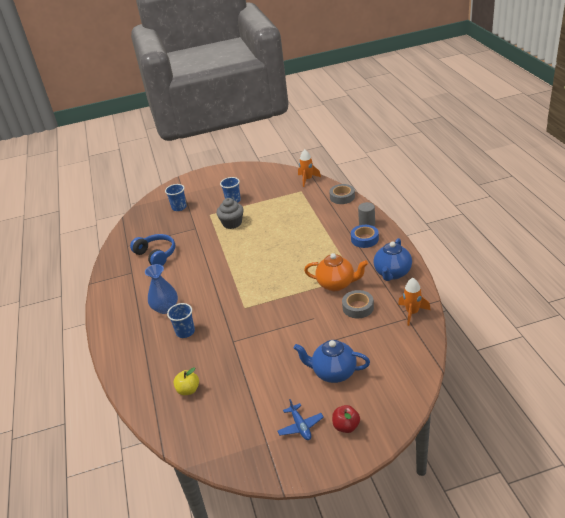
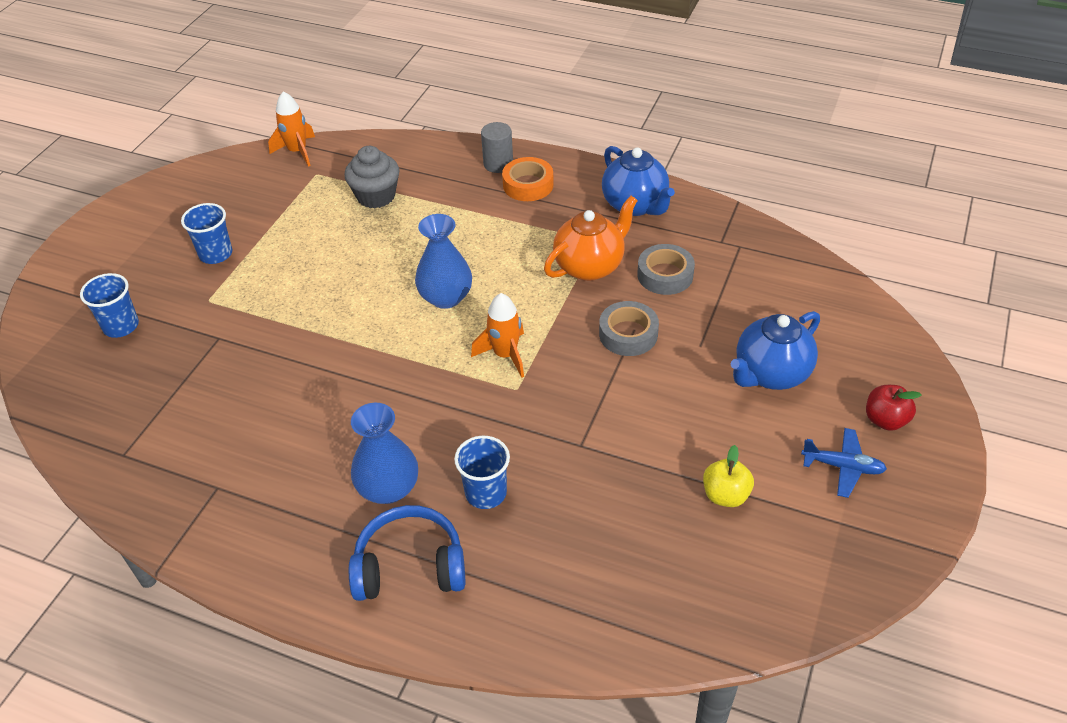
camera: 55 degrees left, 10 degrees up
blue headphones [130,234,175,266] -> blue headphones moved to [349,505,465,601]
yellow apple [173,367,199,395] -> yellow apple moved to [703,445,754,507]
grey cupcake [216,198,244,229] -> grey cupcake moved to [344,146,399,208]
grey tape [329,184,355,204] -> grey tape moved to [599,301,659,356]
blue tape [351,225,379,248] -> orange tape [502,157,554,201]
orange rocket [398,278,431,326] -> orange rocket moved to [471,293,524,378]
none -> blue vase [415,214,472,309]

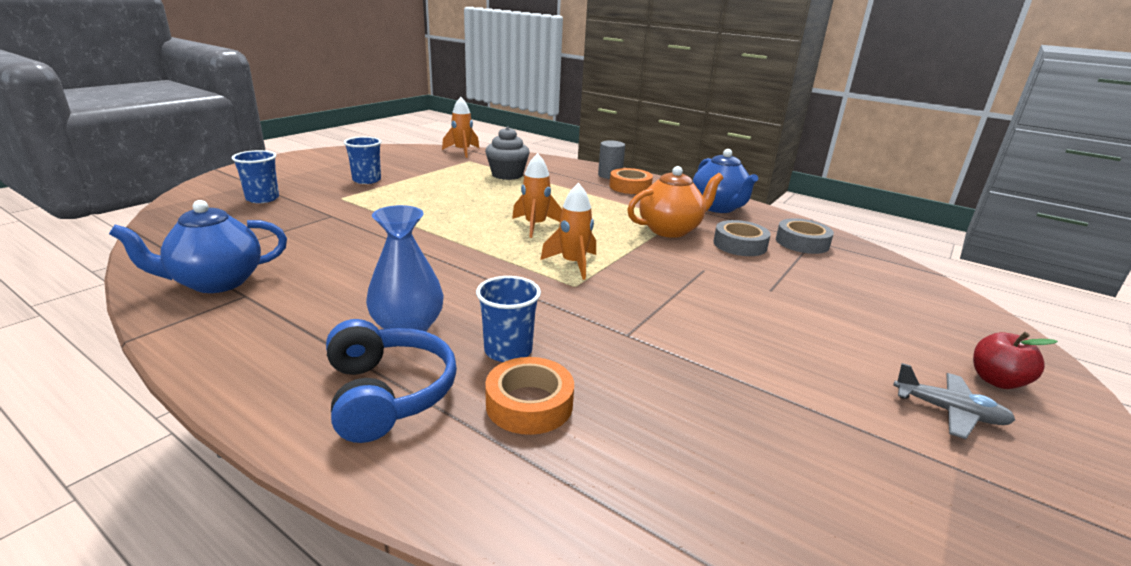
camera: 10 degrees right, 20 degrees down
blue headphones [349,505,465,601] -> blue headphones turned 60 degrees clockwise [326,319,457,443]
blue vase [415,214,472,309] -> orange rocket [512,153,562,238]
grey tape [599,301,659,356] -> grey tape moved to [776,218,834,254]
yellow apple [703,445,754,507] -> none
blue teapot [731,311,820,390] -> blue teapot moved to [109,200,287,293]
blue plane [801,428,887,498] -> grey plane [893,363,1015,439]
none -> orange tape [485,357,574,435]

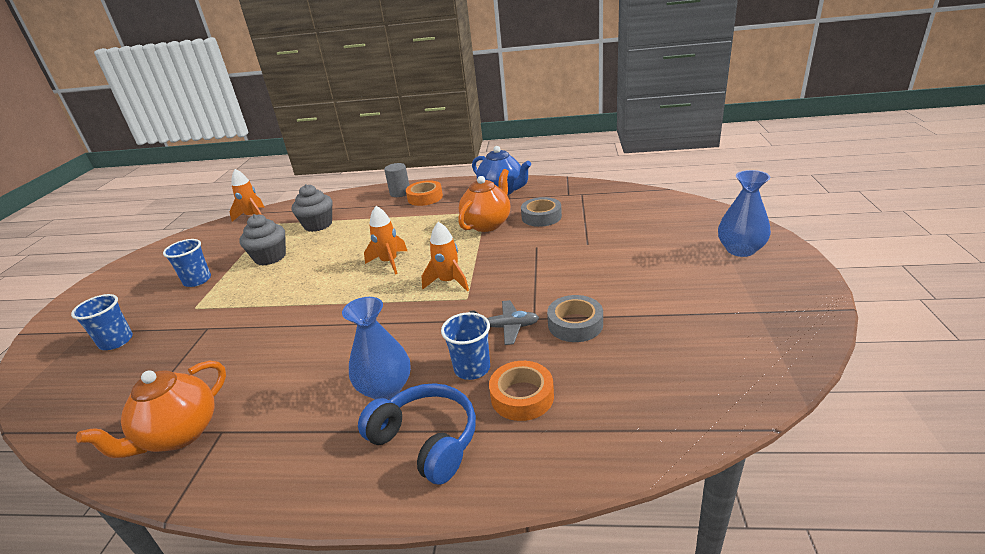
camera: 25 degrees left, 5 degrees up
blue teapot [109,200,287,293] -> orange teapot [76,361,226,458]
grey tape [776,218,834,254] -> grey tape moved to [547,295,603,342]
grey plane [893,363,1015,439] -> grey plane moved to [469,300,539,345]
red apple [973,332,1058,389] -> blue vase [718,170,771,257]
none -> grey cupcake [239,214,286,266]

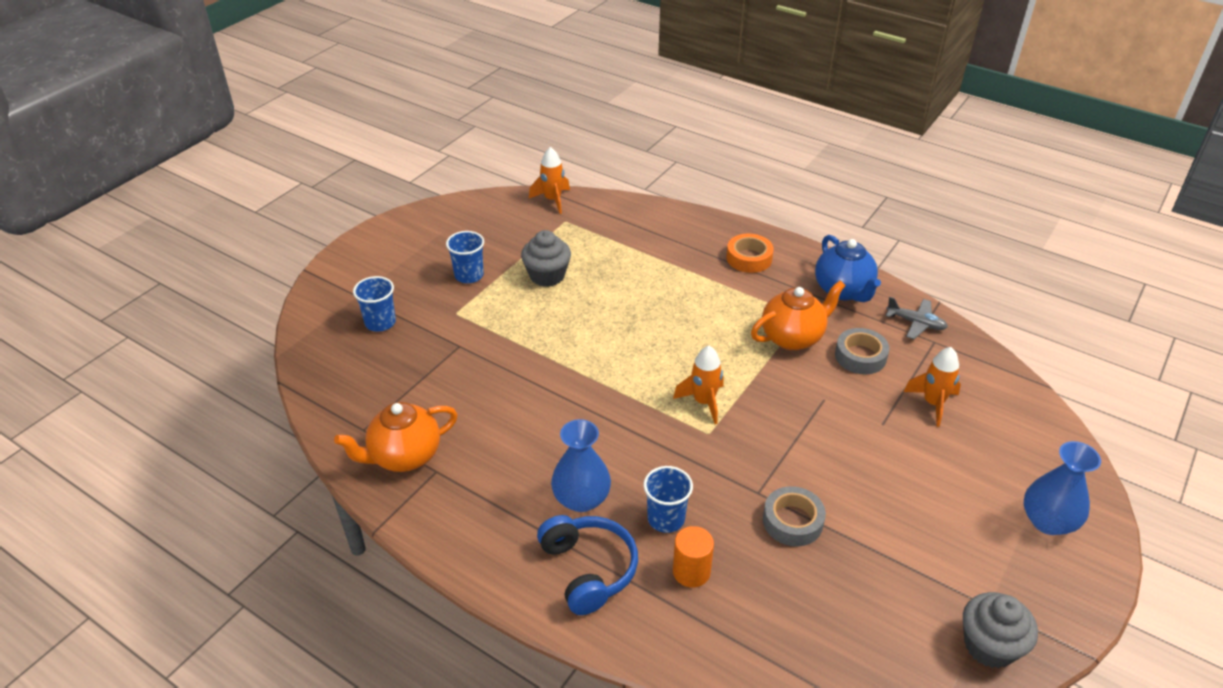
camera: 25 degrees right, 10 degrees up
grey cupcake [292,184,332,232] -> grey cupcake moved to [963,592,1038,668]
orange rocket [364,206,407,275] -> orange rocket moved to [903,347,961,427]
grey cylinder [384,163,409,197] -> none
grey plane [469,300,539,345] -> grey plane moved to [886,297,948,339]
orange tape [489,361,554,421] -> orange cylinder [673,526,714,588]

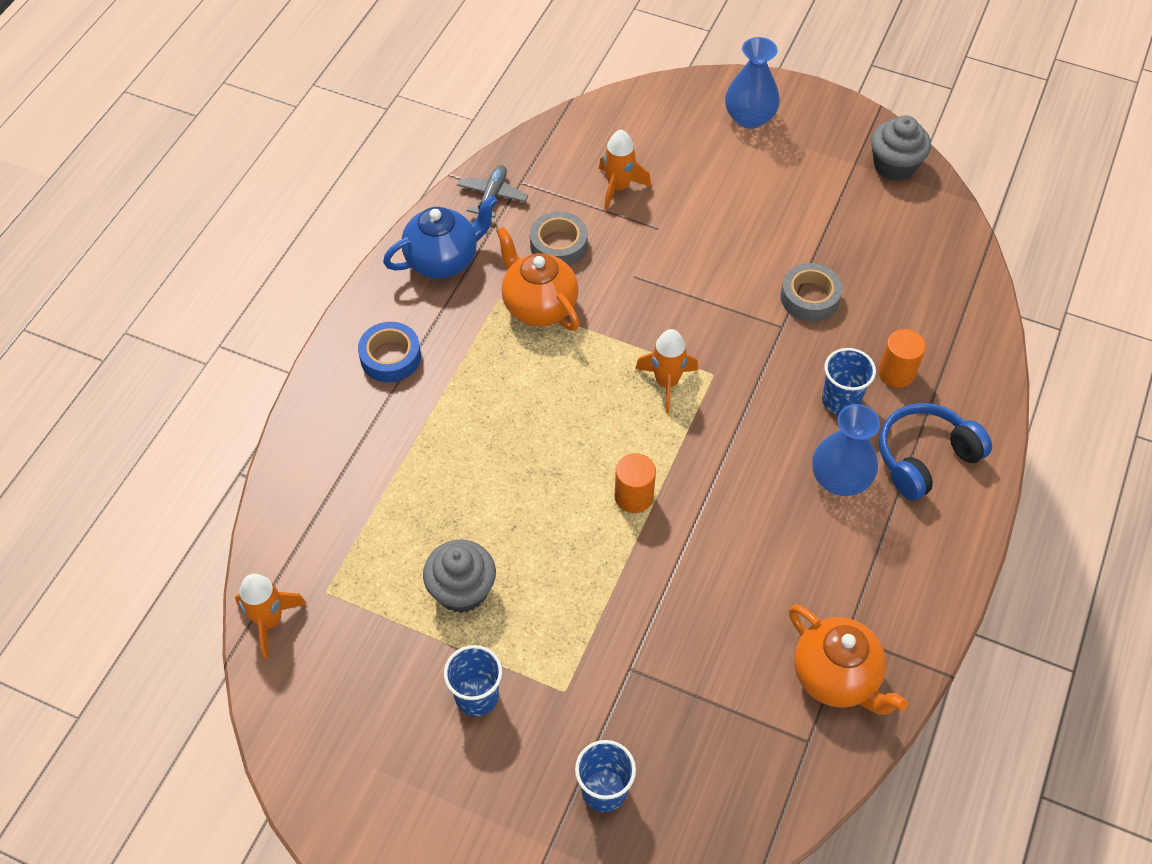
camera: 100 degrees left, 15 degrees up
orange tape [726,234,774,273] -> blue tape [358,322,421,382]
none -> orange cylinder [614,453,656,513]

